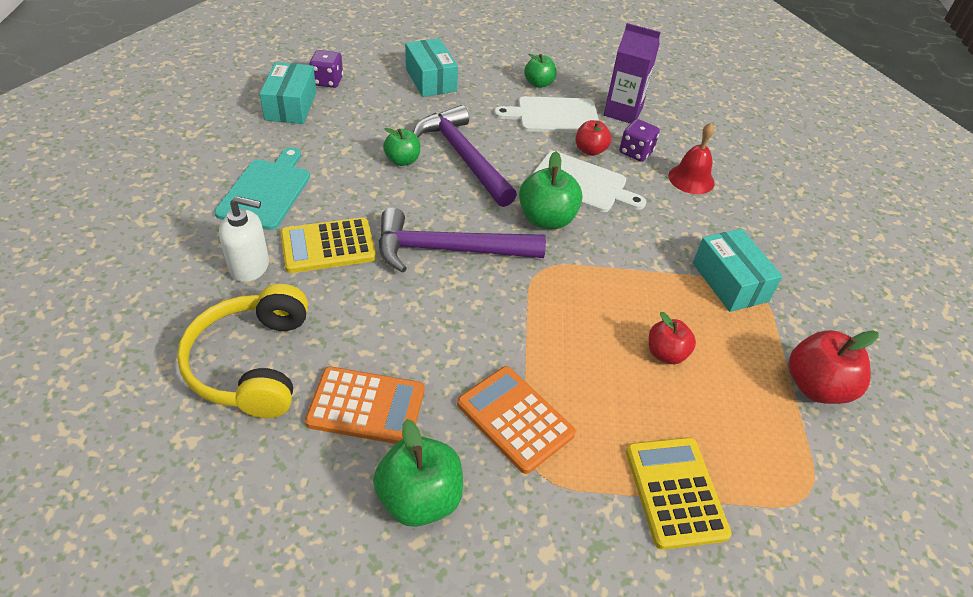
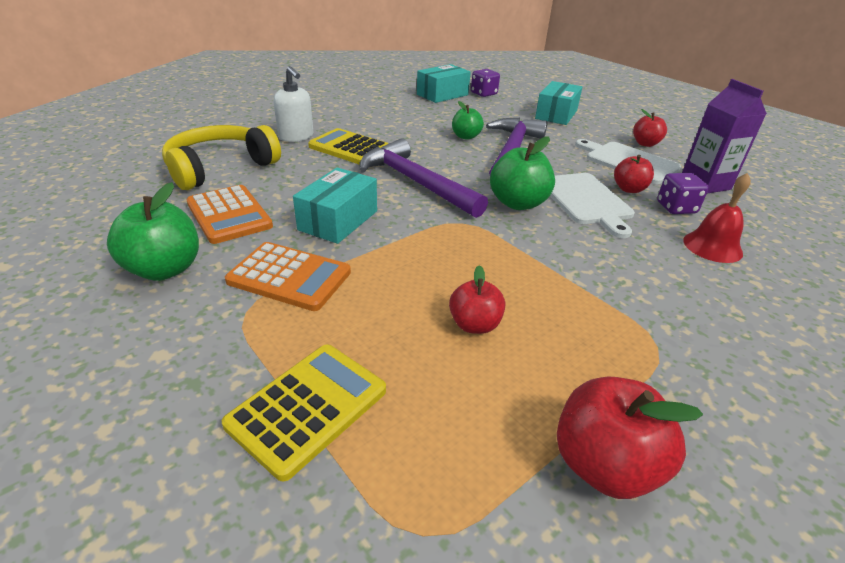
camera: 50 degrees right, 10 degrees down
turquoise cutting board [215,147,310,230] -> none
orange calculator [457,366,576,474] -> orange calculator turned 105 degrees clockwise [225,242,351,311]
green apple [524,54,557,88] -> red apple [633,109,667,147]
turquoise box [693,229,783,312] -> turquoise box moved to [293,167,377,244]

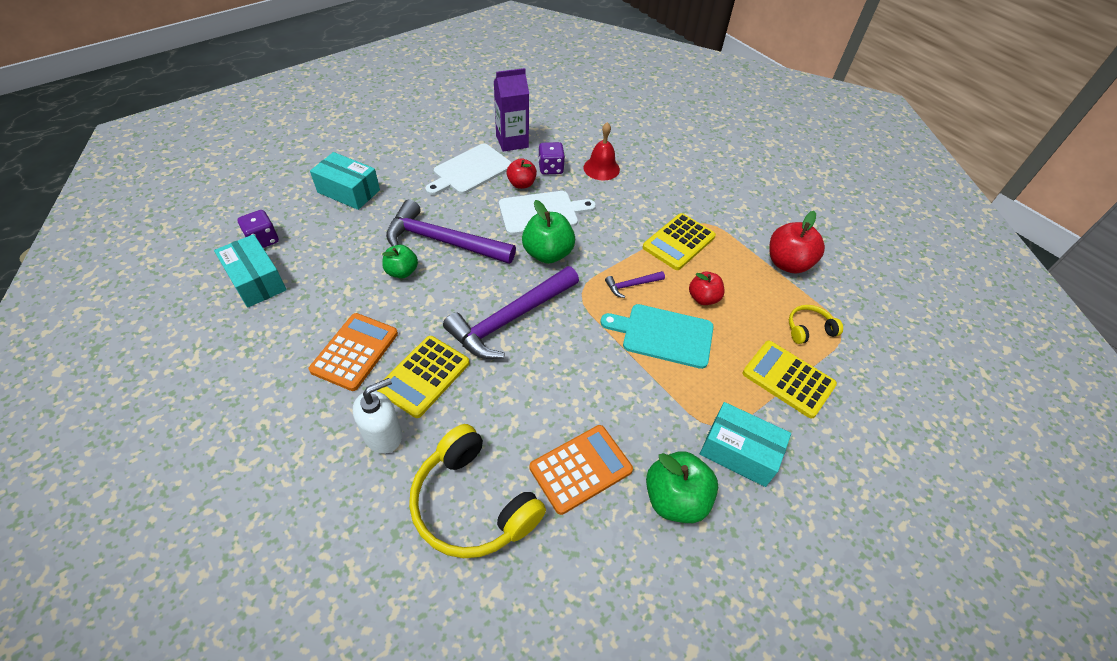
camera: 90 degrees left, 15 degrees up
orange calculator [225,242,351,311] -> orange calculator moved to [309,313,398,391]
turquoise box [293,167,377,244] -> turquoise box moved to [700,402,791,487]
red apple [633,109,667,147] -> none
none -> turquoise cutting board [600,304,713,369]
none -> purple hammer [605,271,665,298]
none -> yellow calculator [643,213,716,270]
none -> yellow headphones [789,305,843,344]

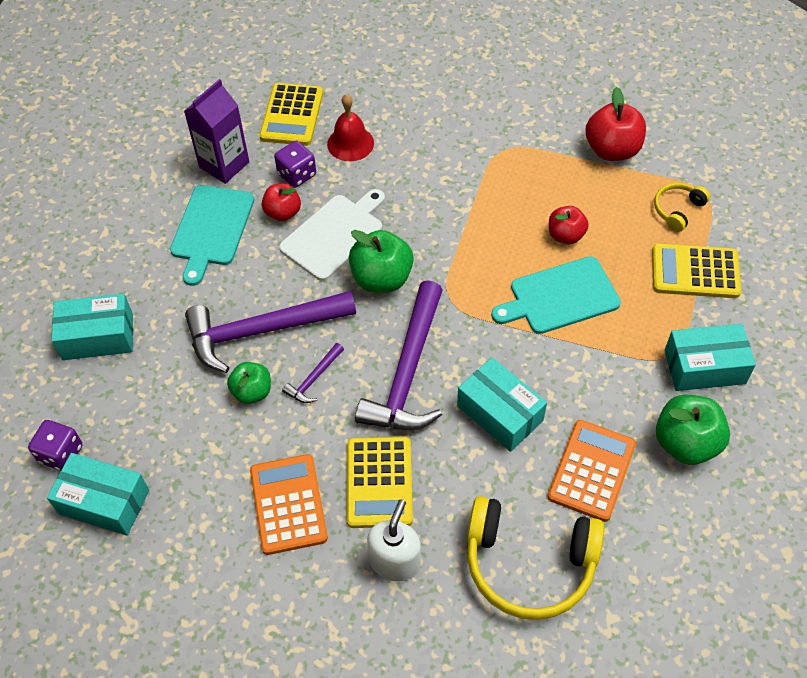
camera: 30 degrees left, 5 degrees up
white cutting board [425,144,512,195] -> turquoise cutting board [170,185,254,286]
purple hammer [605,271,665,298] -> purple hammer moved to [282,343,344,403]
yellow calculator [643,213,716,270] -> yellow calculator moved to [259,83,323,146]
none -> turquoise box [457,357,547,452]

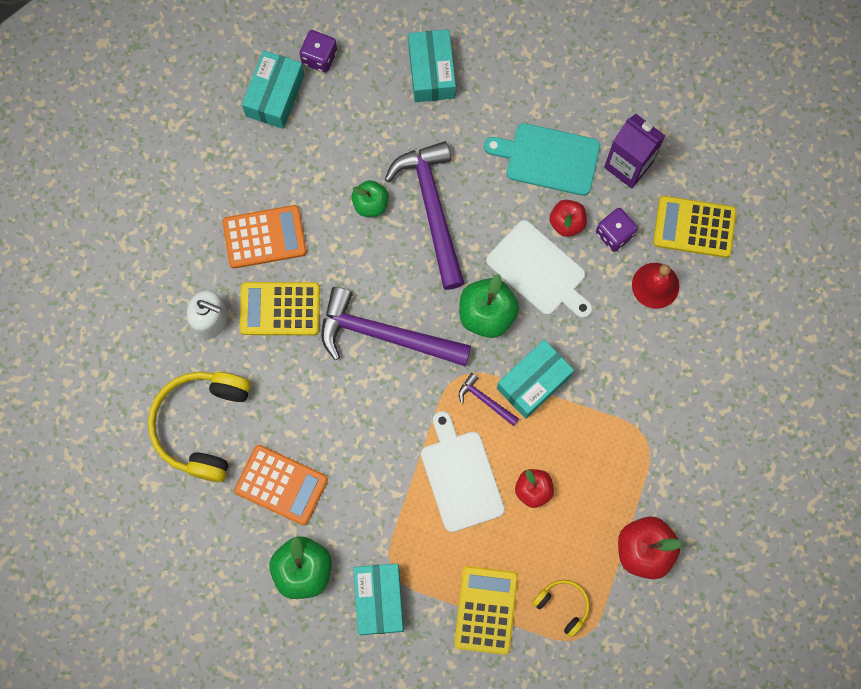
camera: 90 degrees right, 20 degrees up
purple hammer [282,343,344,403] -> purple hammer moved to [459,373,519,426]
turquoise box [457,357,547,452] -> turquoise box moved to [497,340,574,419]
turquoise cutting board [491,256,621,334] -> white cutting board [421,411,505,532]

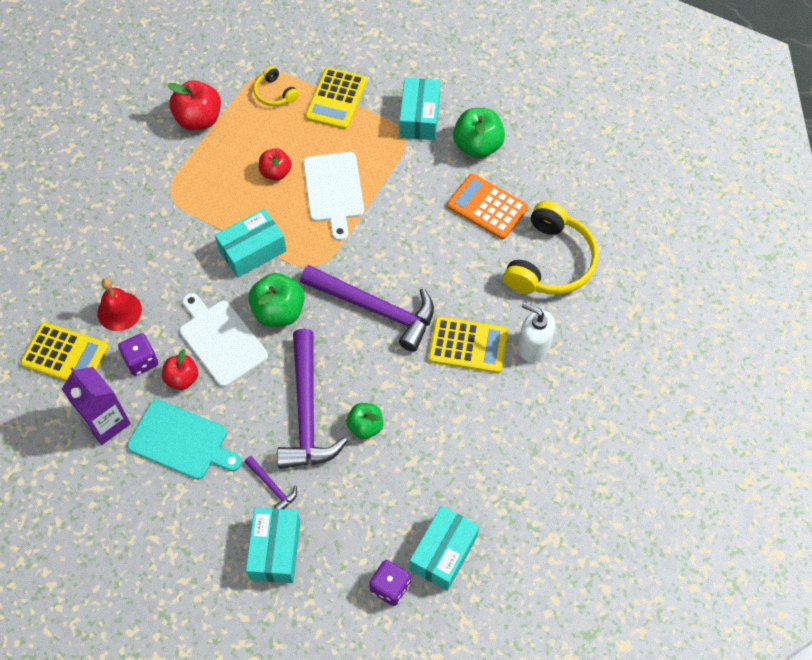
camera: 170 degrees left, 15 degrees down
orange calculator [222,205,307,268] -> none
purple hammer [459,373,519,426] -> purple hammer moved to [245,456,297,509]

